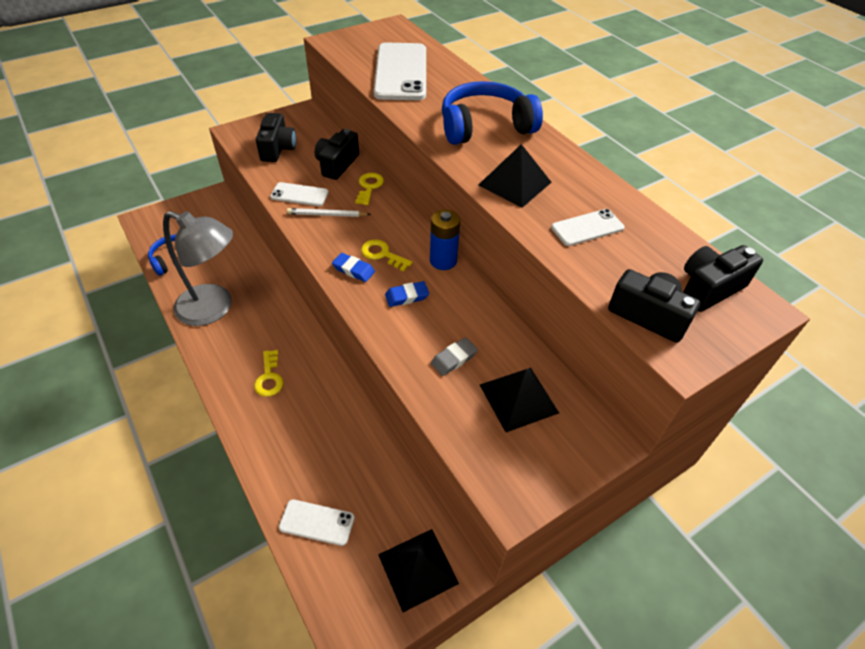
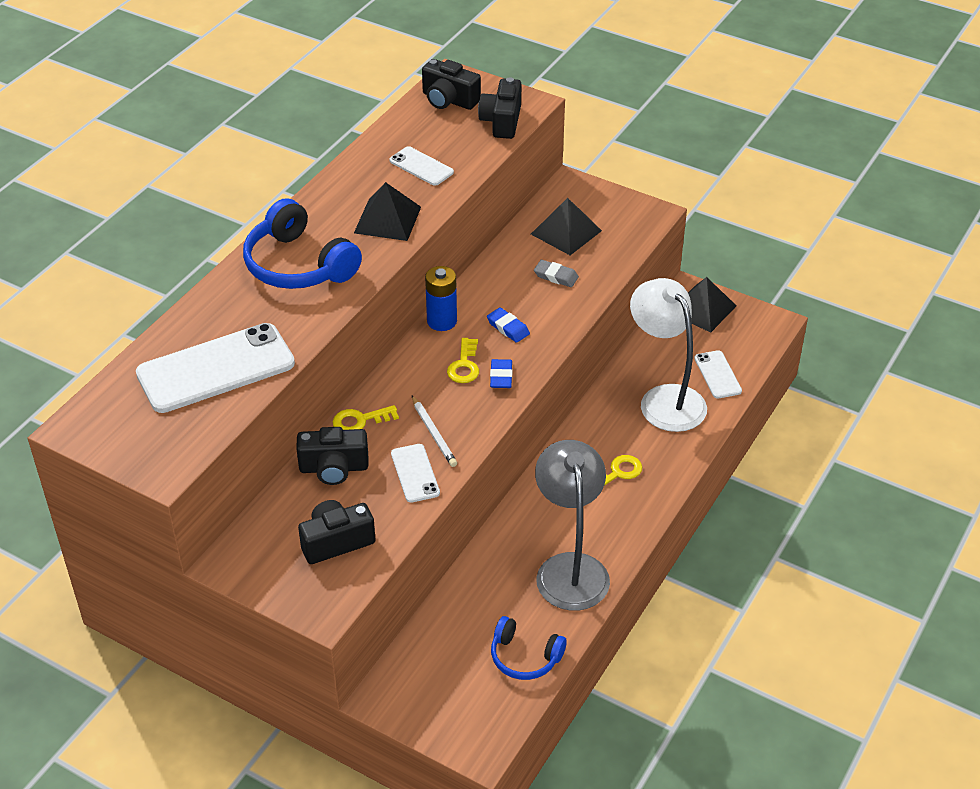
camera: 115 degrees left, 5 degrees down
none -> white lamp [630,278,707,432]

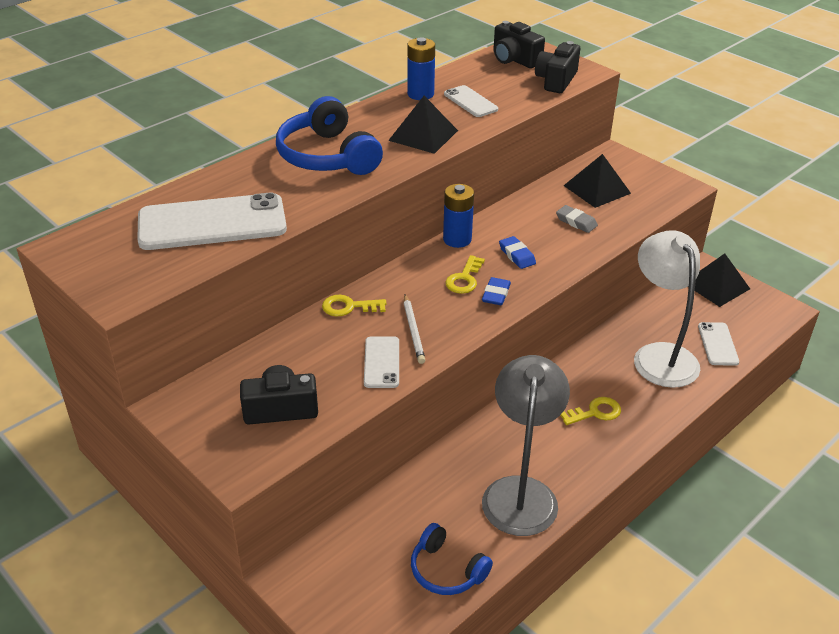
camera: 15 degrees right, 5 degrees down
black camera [296,427,368,485] -> none
none -> blue battery [407,37,435,100]

